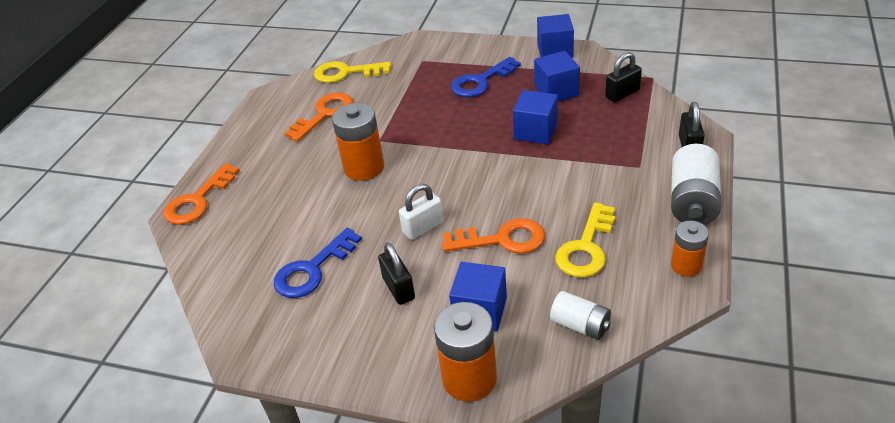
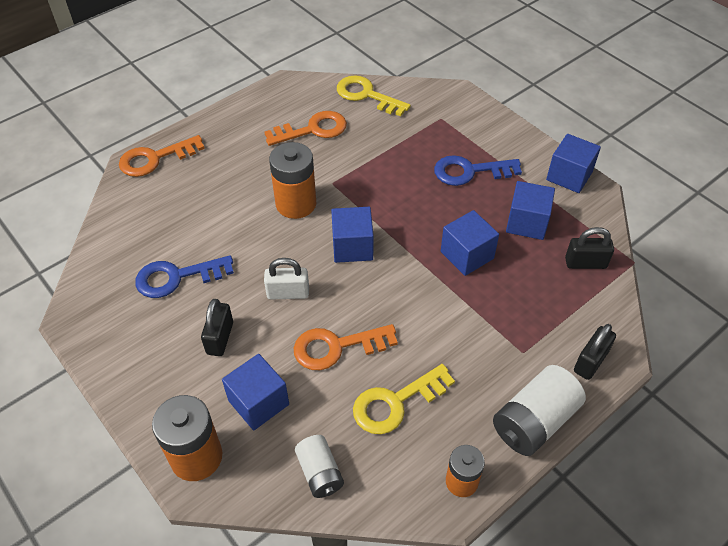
camera: 30 degrees right, 10 degrees up
orange key [442,218,545,254] -> orange key turned 135 degrees clockwise [294,324,398,370]
none -> blue cube [331,207,374,263]

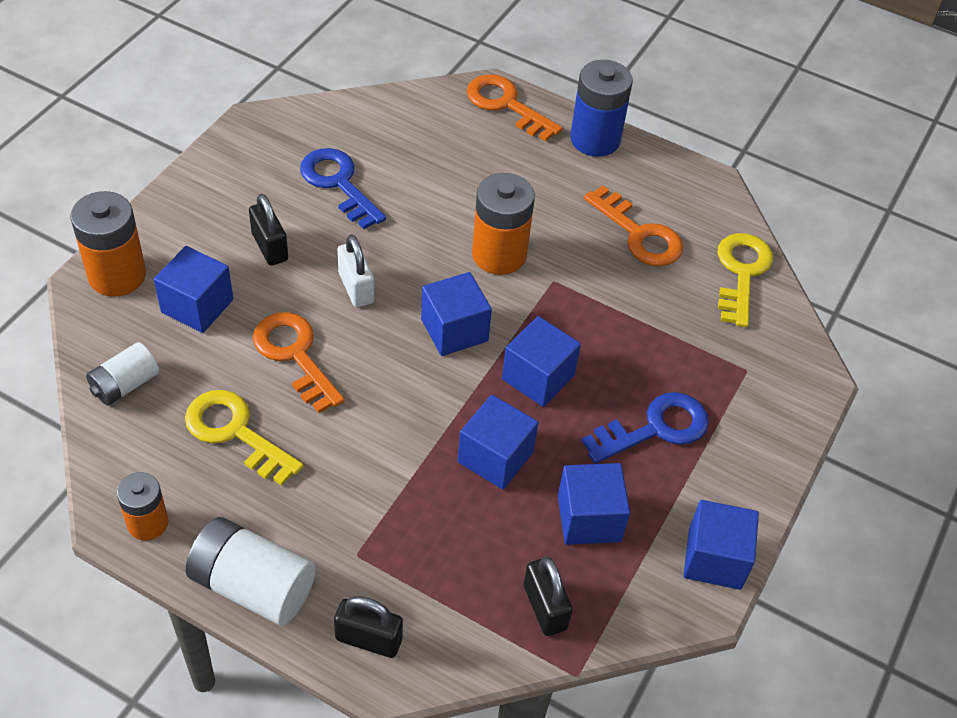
camera: 65 degrees right, 0 degrees up
black padlock [201,299,233,356] -> black padlock turned 75 degrees clockwise [249,194,288,266]
blue key [434,155,522,186] -> blue key turned 90 degrees clockwise [582,392,709,464]
none -> blue cube [502,316,581,407]
none -> blue battery [570,60,633,157]

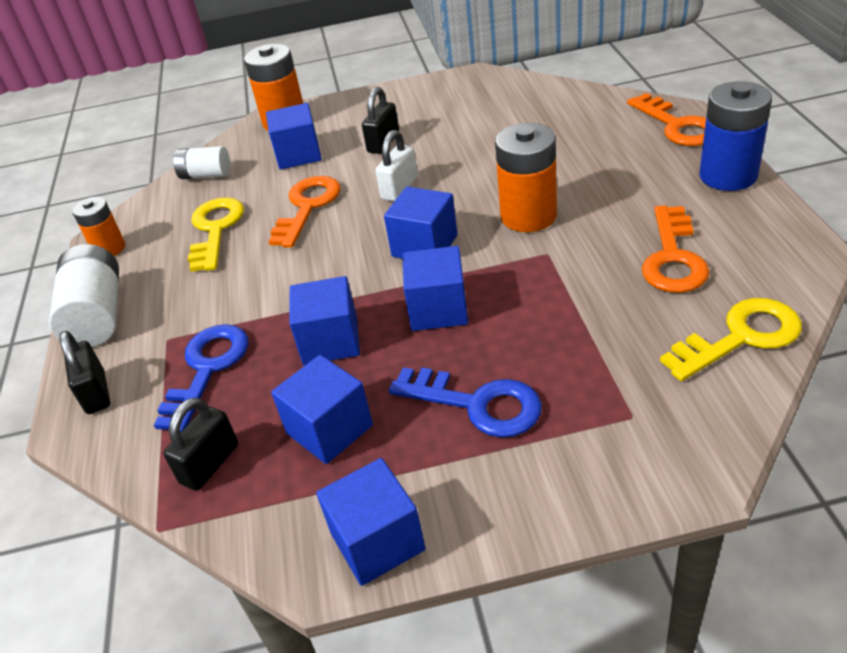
camera: 60 degrees right, 10 degrees down
blue key [300,148,386,229] -> blue key moved to [154,324,249,433]
orange key [467,74,563,141] -> orange key turned 150 degrees clockwise [627,93,706,146]

